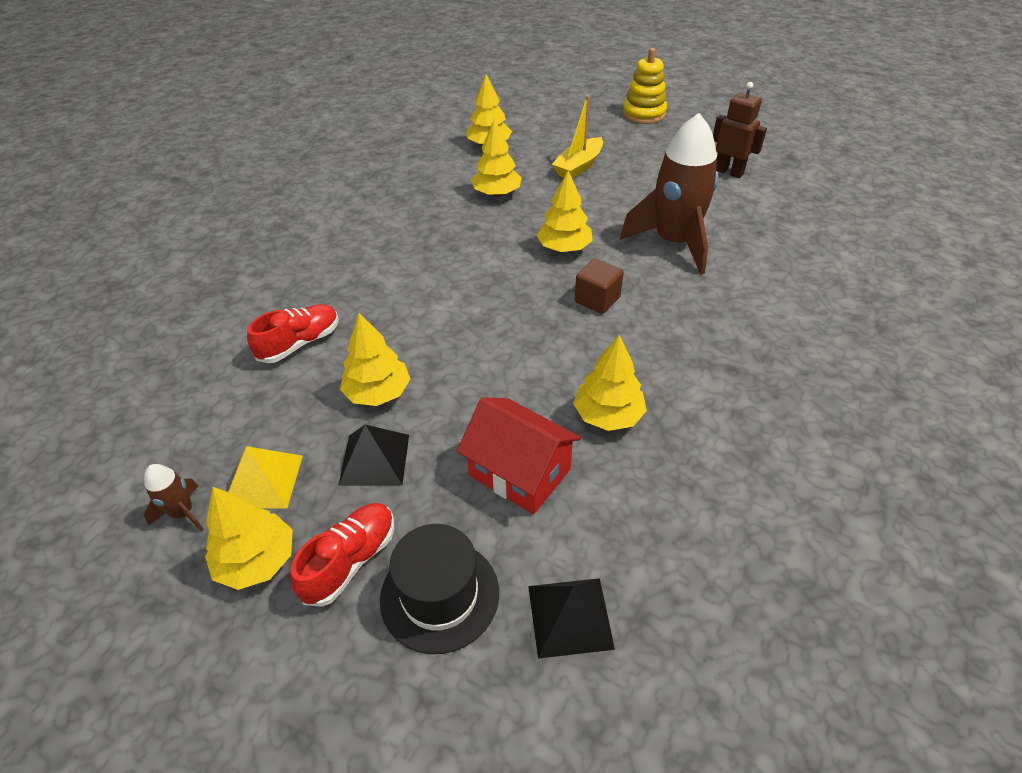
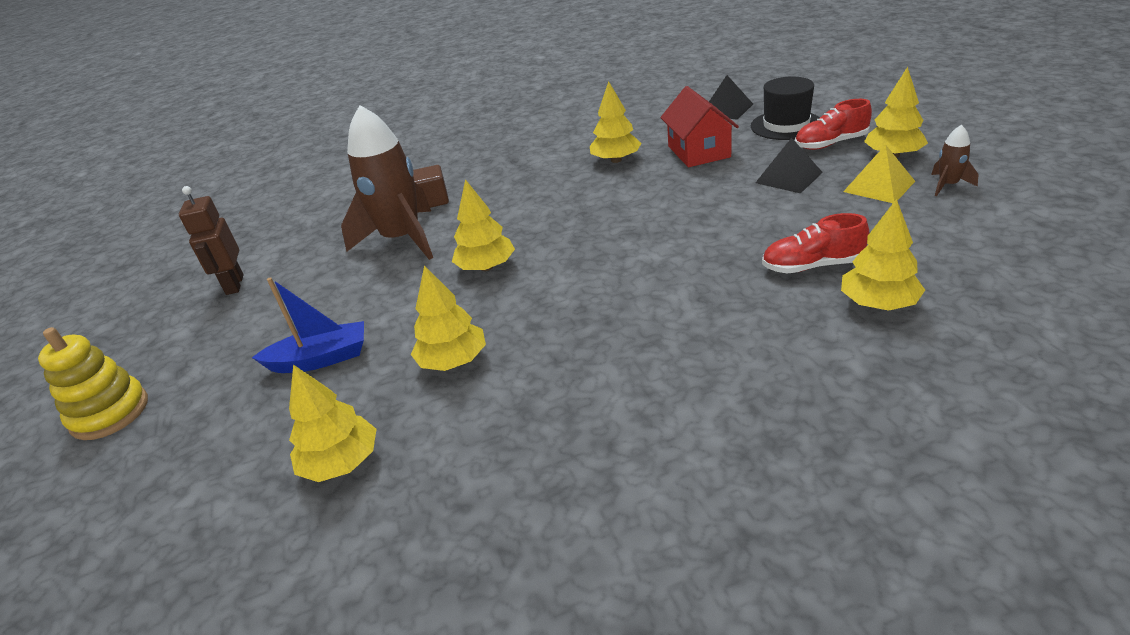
camera: 135 degrees left, 10 degrees down
yellow tree [340,313,410,406] -> yellow tree moved to [841,199,925,311]
yellow boat [552,95,603,179] -> blue boat [252,277,364,373]
brown cube [575,259,624,314] -> brown cube moved to [413,165,449,208]

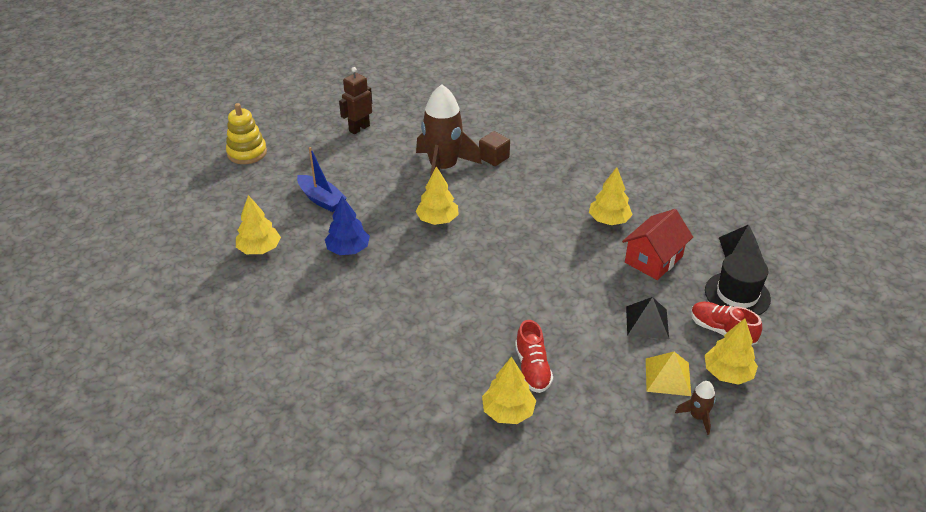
camera: 50 degrees right, 5 degrees up
yellow tree [411,265,486,371] -> blue tree [325,196,370,255]
red shoe [762,213,869,274] -> red shoe turned 150 degrees counterclockwise [515,320,553,393]

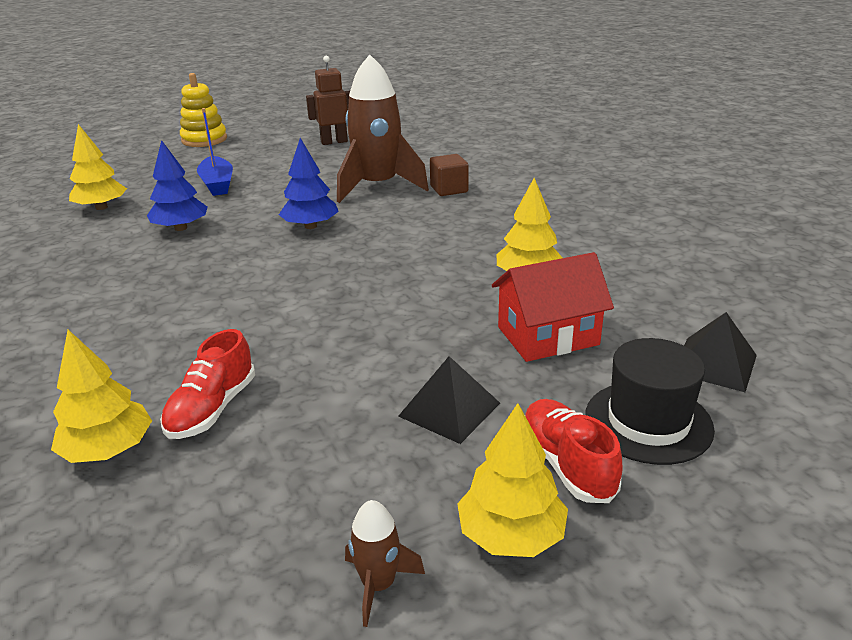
camera: 30 degrees right, 10 degrees down
yellow tree [415,166,459,225] -> blue tree [279,138,339,229]
yellow pyramid [646,352,691,396] -> none

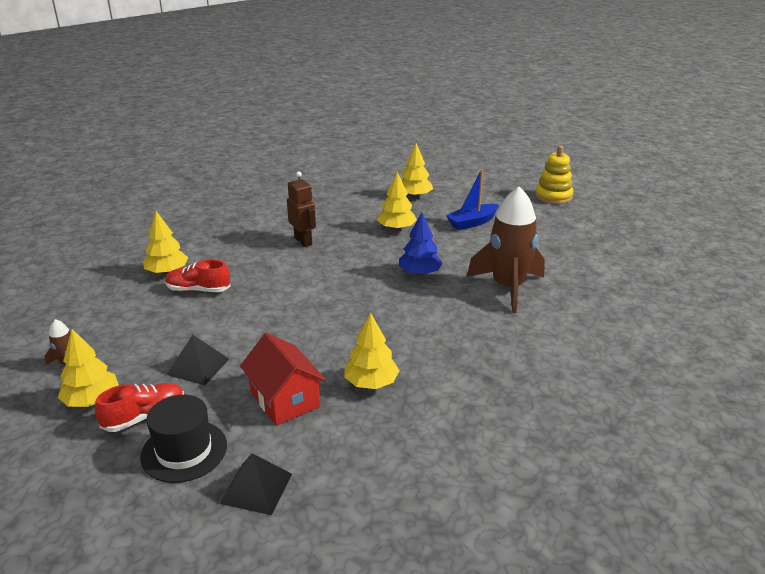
camera: 75 degrees right, 0 degrees up
blue tree [147,140,208,231] -> yellow tree [377,172,417,231]
brown robot [306,56,350,145] -> brown robot moved to [287,171,316,247]
brown cube [430,154,469,196] -> none

